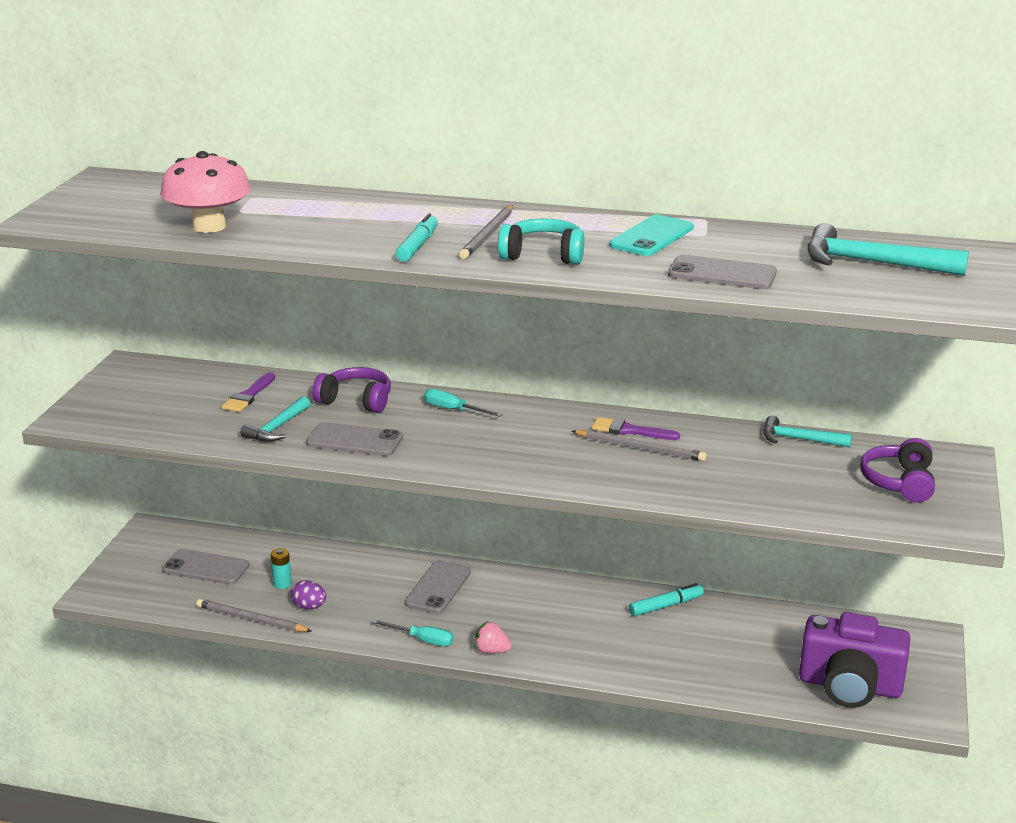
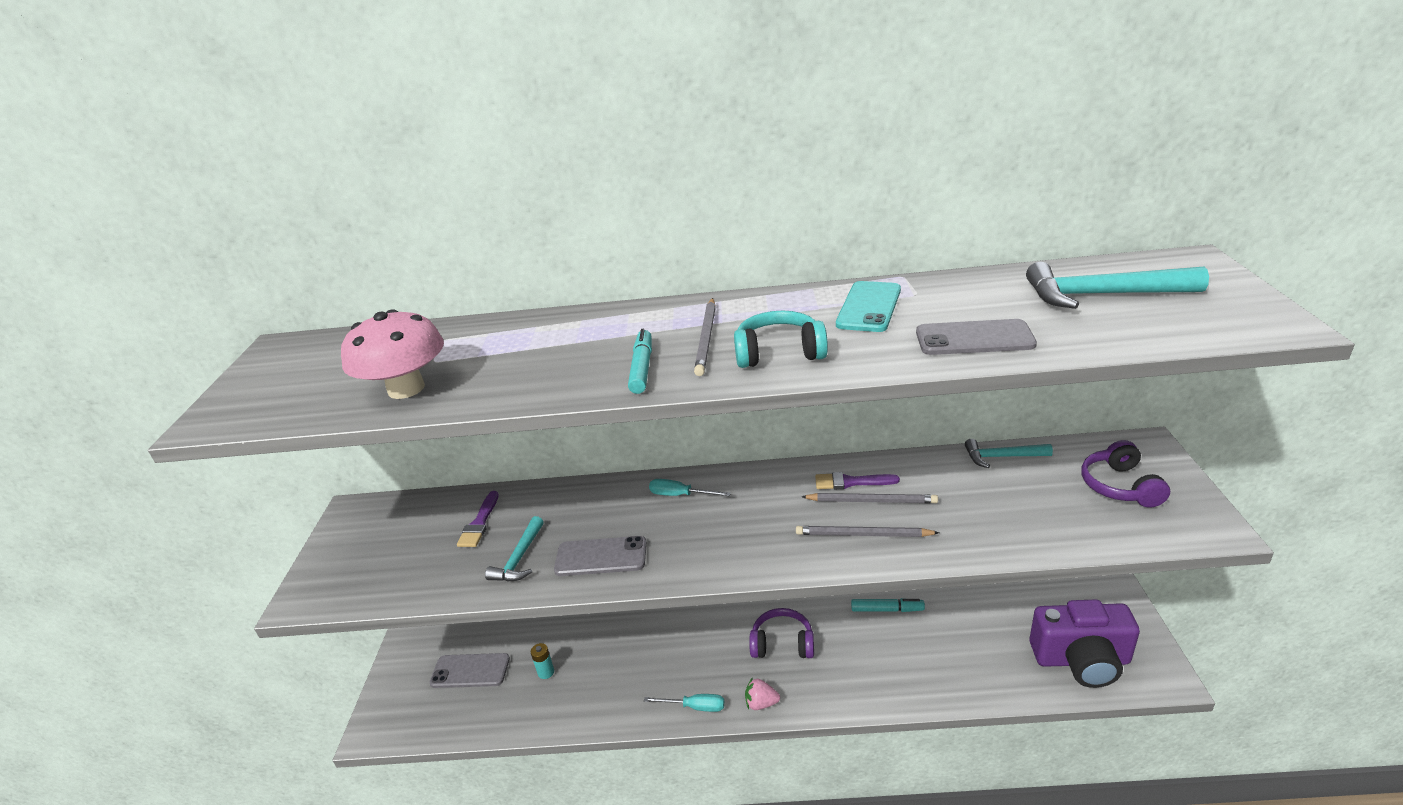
camera: 10 degrees left, 5 degrees up
grey pencil [196,599,311,632] -> grey pencil moved to [796,526,939,537]
purple egg [291,580,327,609] -> none
purple headphones [313,367,391,413] -> purple headphones moved to [749,608,814,658]
grey phone [405,560,471,614] -> none
turquoise marker [629,583,704,616] -> turquoise marker turned 45 degrees clockwise [851,598,925,612]

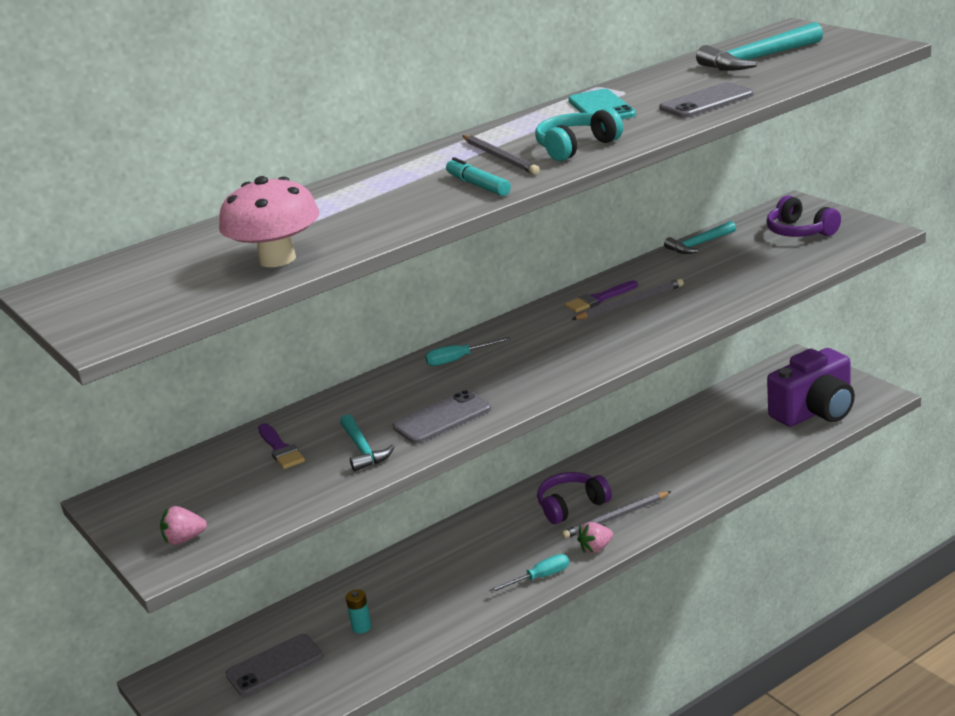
camera: 35 degrees left, 5 degrees down
grey pencil [796,526,939,537] -> grey pencil moved to [562,491,672,539]
turquoise marker [851,598,925,612] -> none
none -> pink strawberry [160,506,207,545]

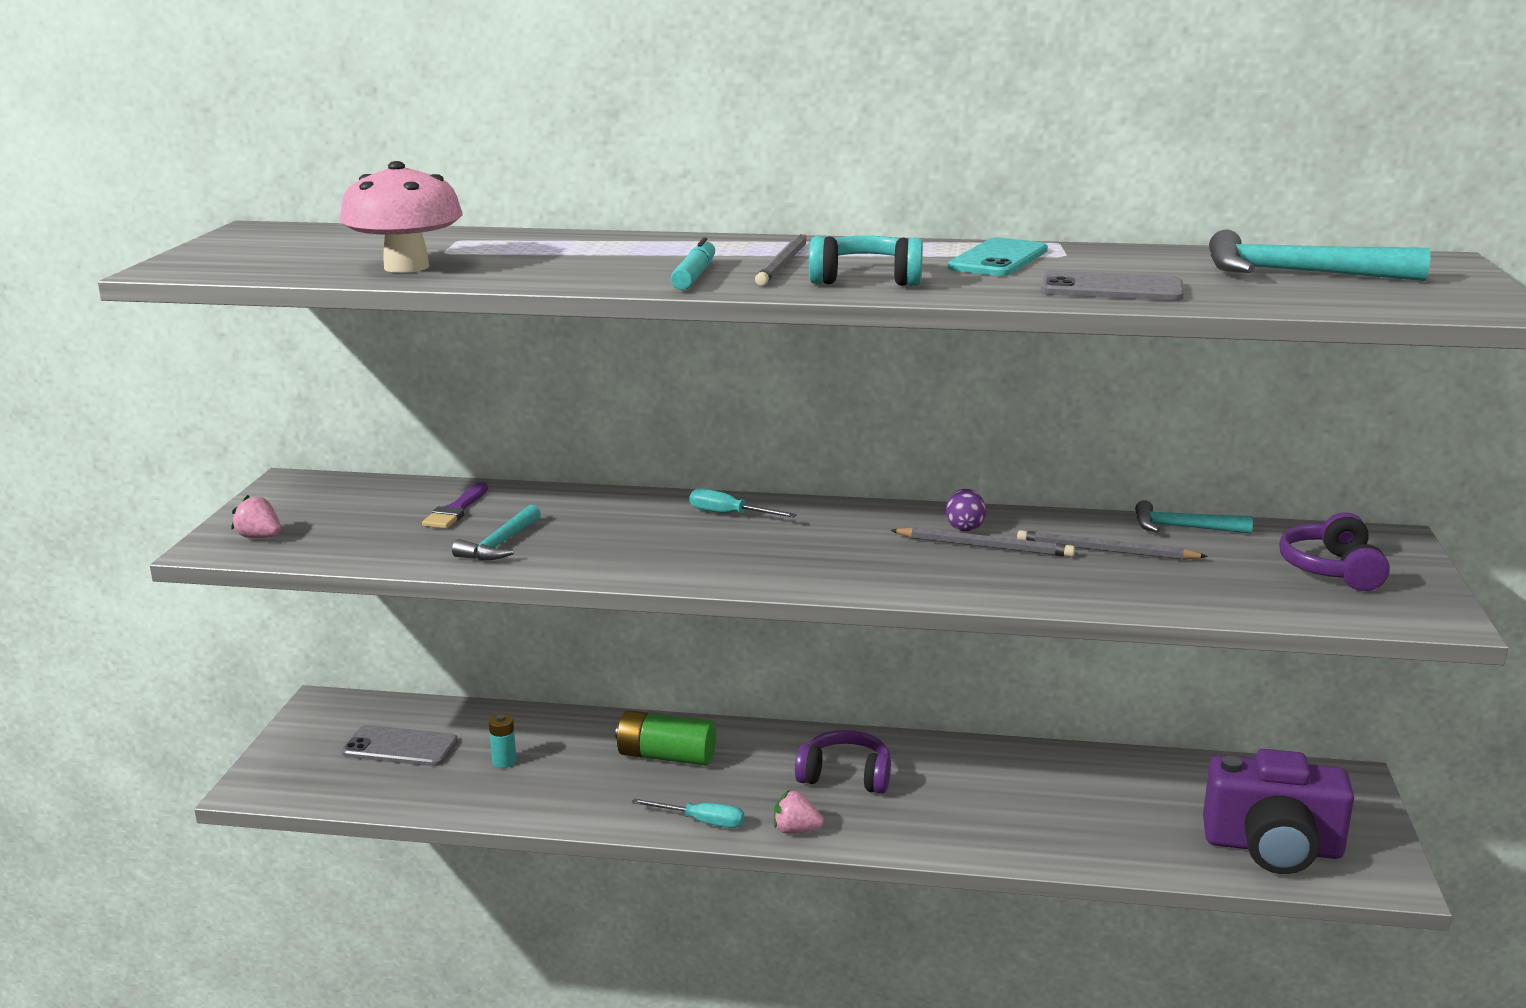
camera: 40 degrees right, 5 degrees down
grey phone [393,390,491,444] -> none
grey pencil [562,491,672,539] -> grey pencil moved to [1017,530,1208,560]
purple brush [565,280,638,312] -> purple egg [946,489,986,532]
none -> green battery [615,710,716,766]

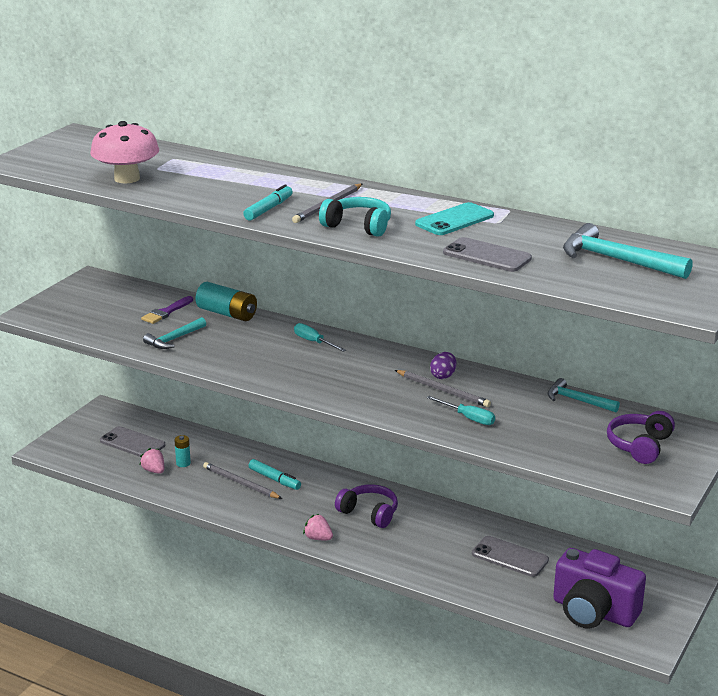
camera: 20 degrees right, 5 degrees up
pink strawberry [231,495,281,538] -> pink strawberry moved to [140,448,164,474]
green battery [615,710,716,766] -> turquoise marker [248,459,301,490]
turquoise screwdriver [632,798,744,828] -> turquoise screwdriver moved to [427,396,495,425]
grey pencil [1017,530,1208,560] -> grey pencil moved to [203,462,282,499]
none -> turquoise battery [195,282,257,321]
none -> grey phone [472,536,549,577]

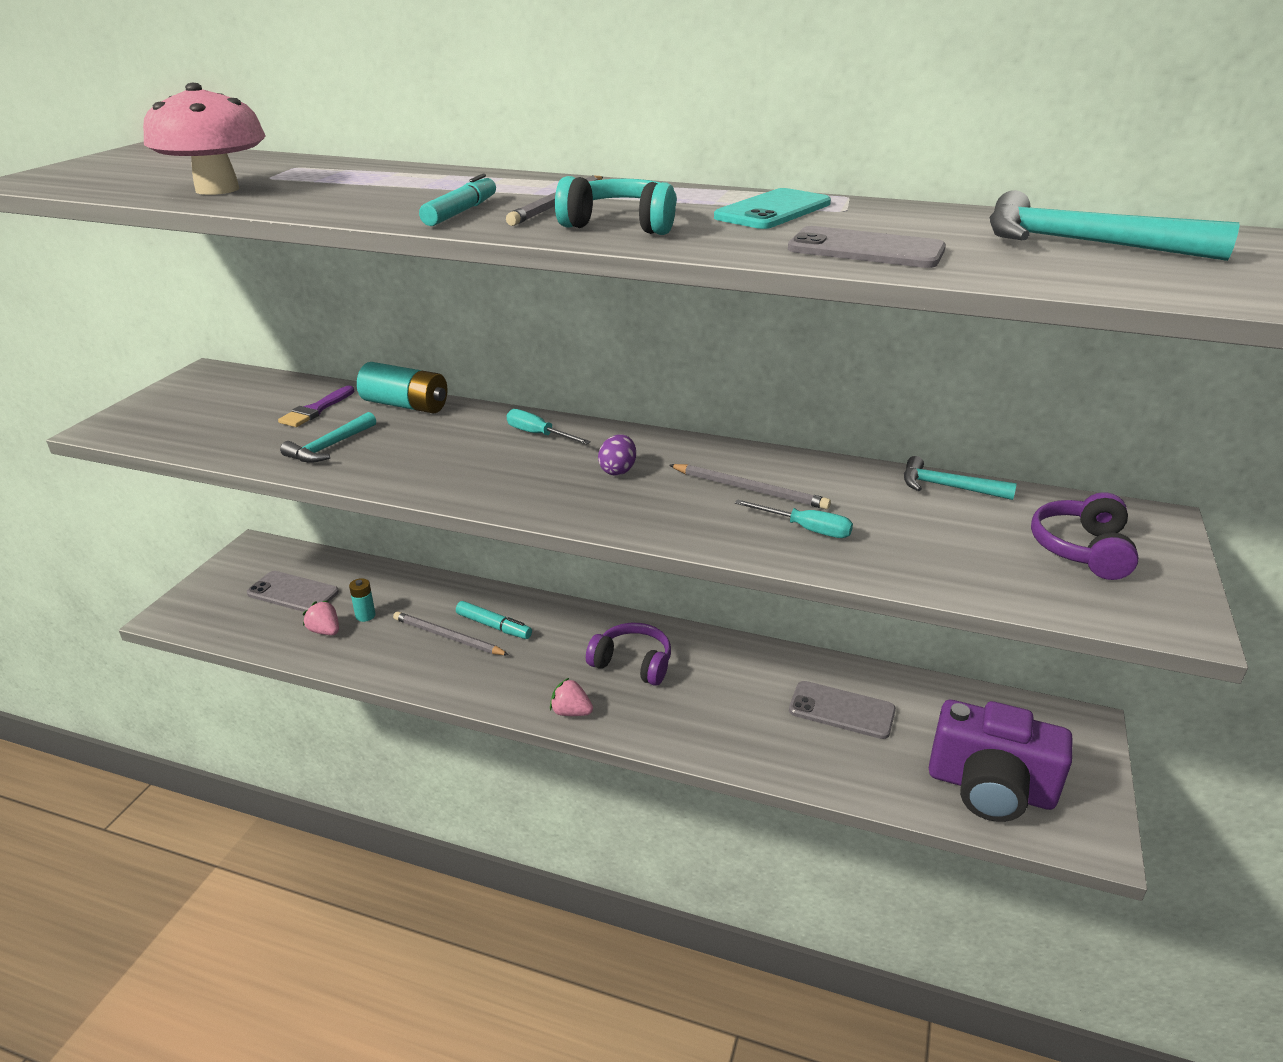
camera: 10 degrees left, 5 degrees up
purple egg [430,352,456,379] -> purple egg moved to [598,435,636,476]

